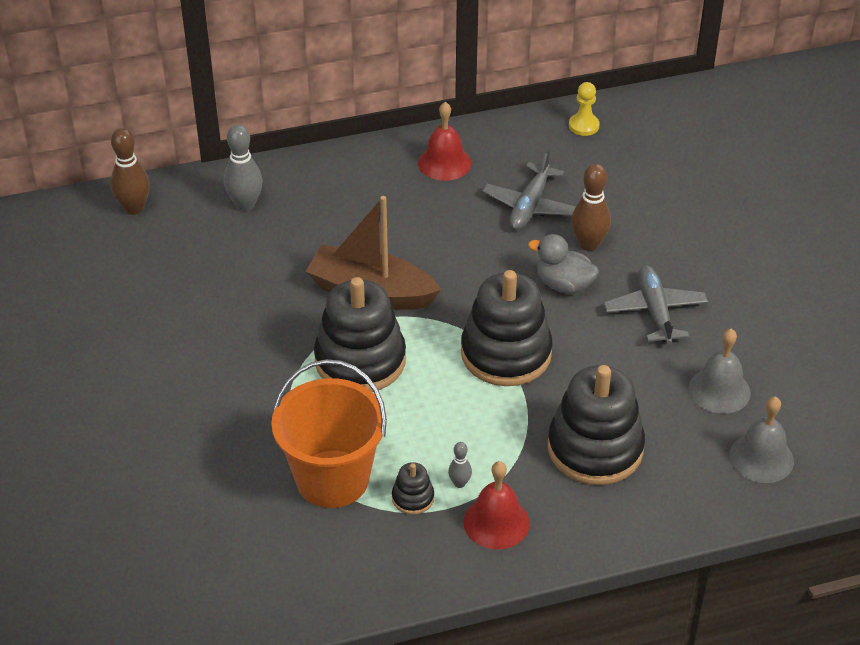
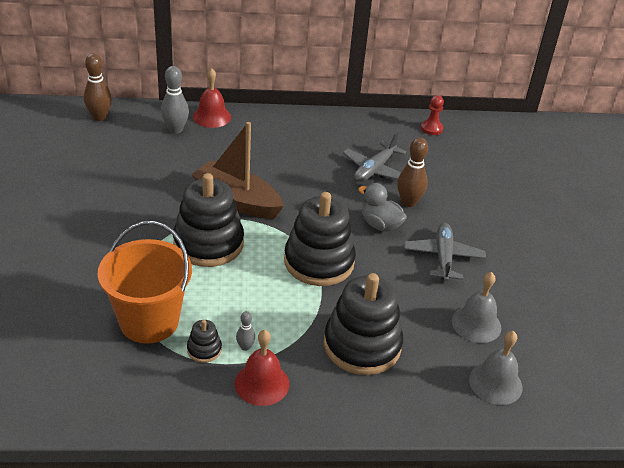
camera: 10 degrees right, 5 degrees down
red bell [418,102,472,181] -> red bell moved to [193,68,231,128]
yellow pawn [569,82,600,136] -> red pawn [421,95,444,135]

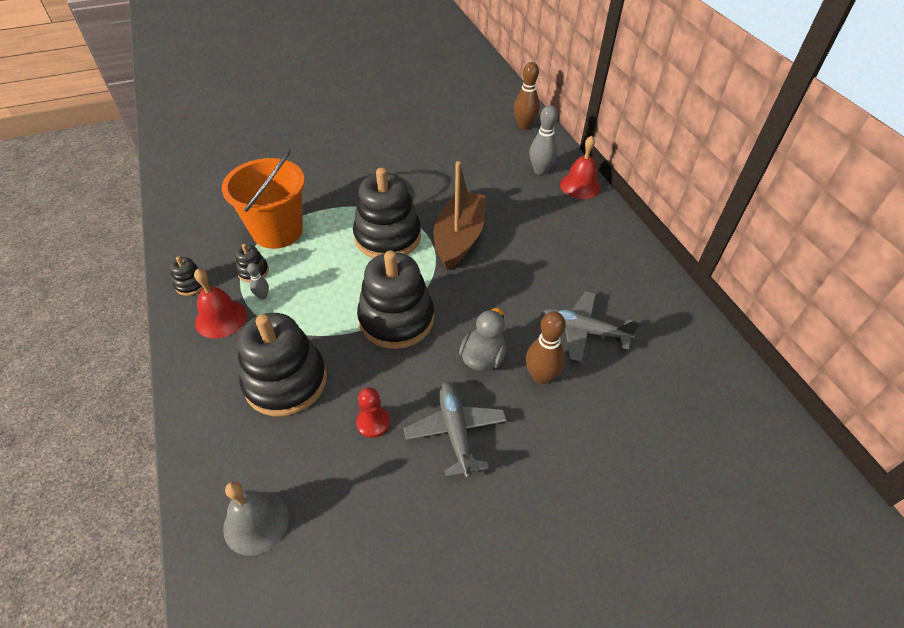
camera: 75 degrees right, 10 degrees up
grey plane [404,223,486,282] -> grey plane turned 90 degrees counterclockwise [404,382,507,478]
red pawn [421,95,444,135] -> red pawn moved to [356,387,390,438]
grey bell [452,272,501,343] -> none
none -> black stacking toy [170,256,204,296]

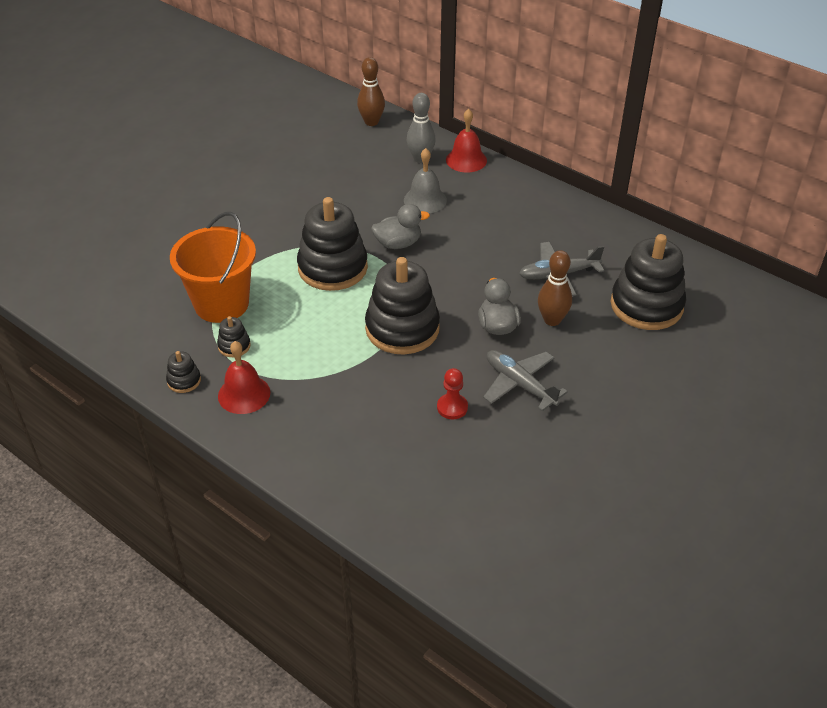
camera: 30 degrees left, 5 degrees down
grey bell [223,481,289,556] -> grey bell moved to [404,148,447,213]
black stacking toy [238,313,327,416] -> black stacking toy moved to [611,234,686,330]
grey bowling pin [247,263,269,300] -> none
brown boat [434,161,486,270] -> grey duck [371,204,430,249]

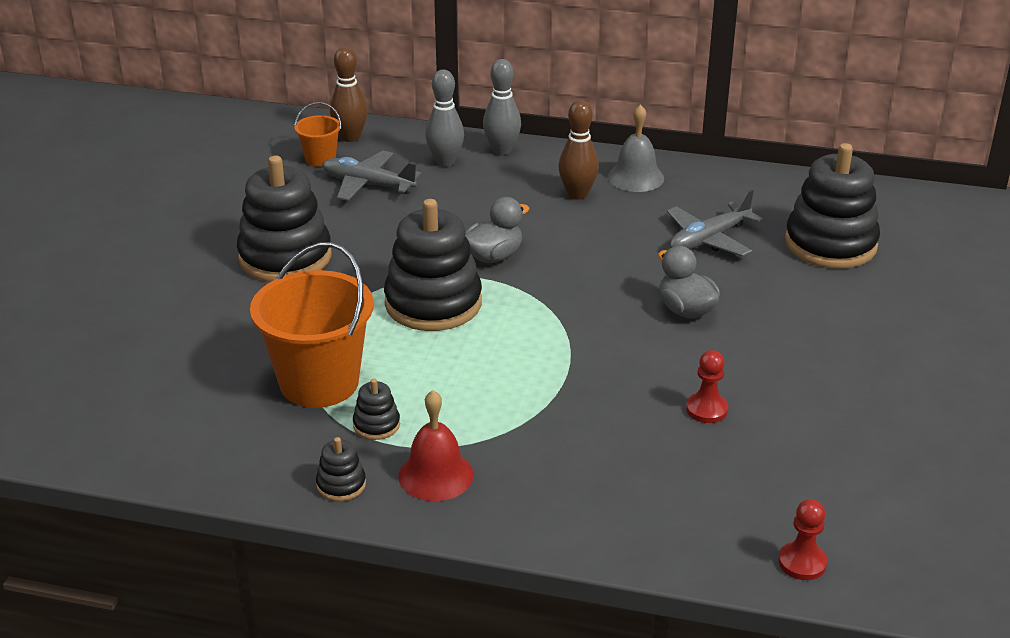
camera: 25 degrees left, 10 degrees down
black stacking toy [365,257,440,354] -> black stacking toy moved to [237,155,332,282]
grey bell [404,148,447,213] -> grey bell moved to [608,104,664,192]
red bell [446,109,487,172] -> grey bowling pin [483,59,521,155]
grey plane [483,350,568,411] -> grey plane moved to [322,151,421,201]
brown bowling pin [538,250,572,326] -> brown bowling pin moved to [558,100,599,200]
none -> orange bucket [294,102,341,167]
none -> red pawn [778,499,827,580]

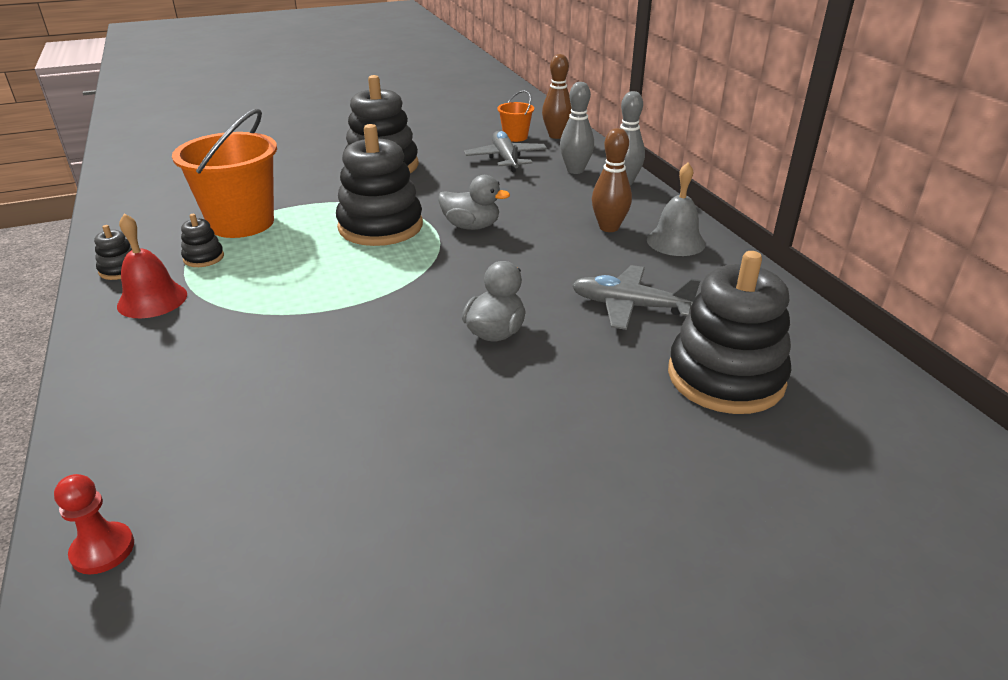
camera: 55 degrees right, 0 degrees up
red pawn [686,350,728,423] -> none

